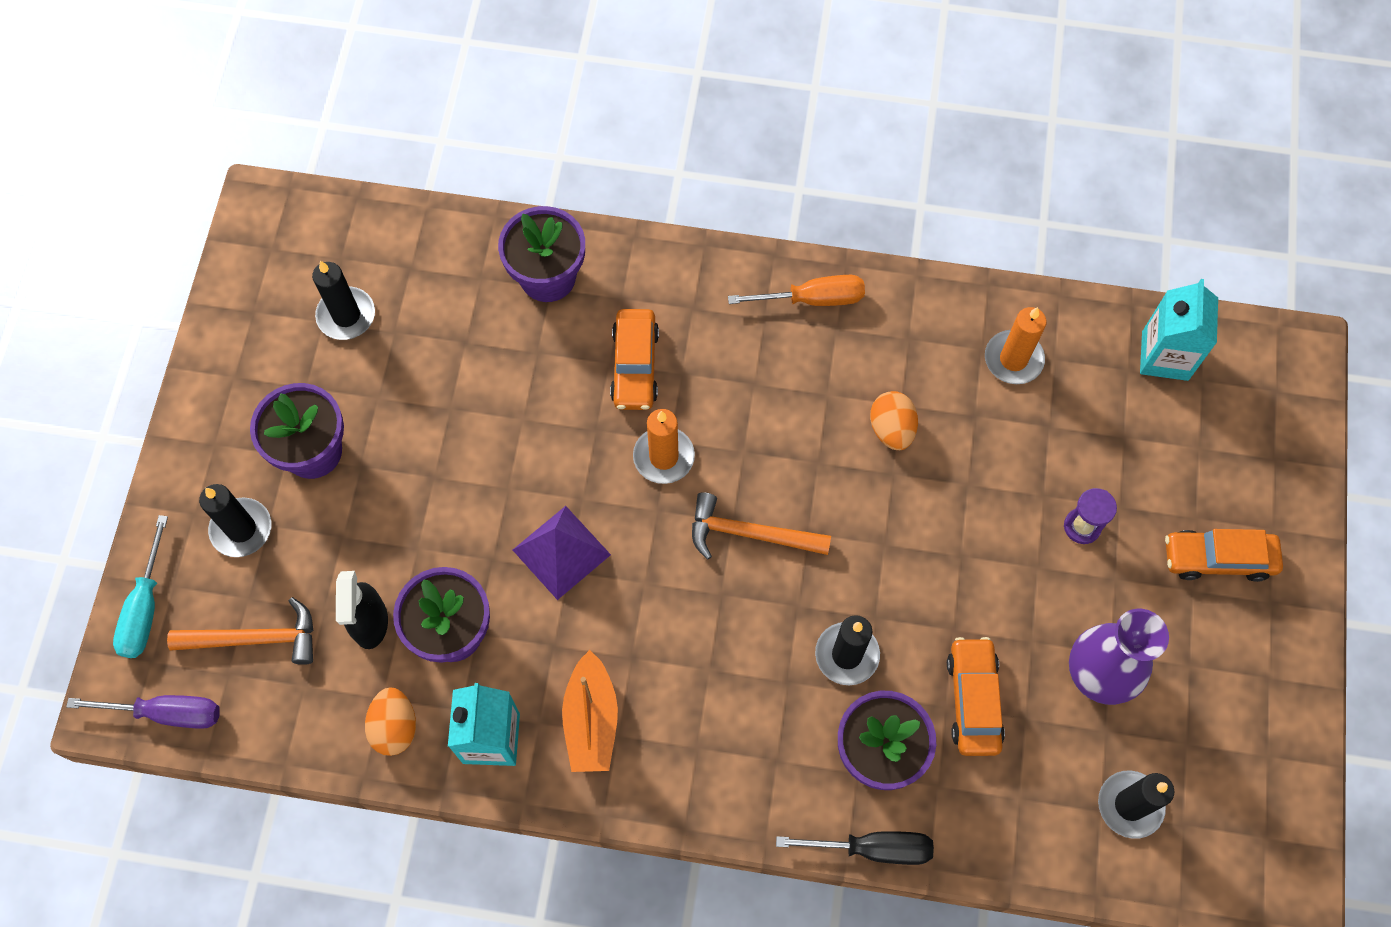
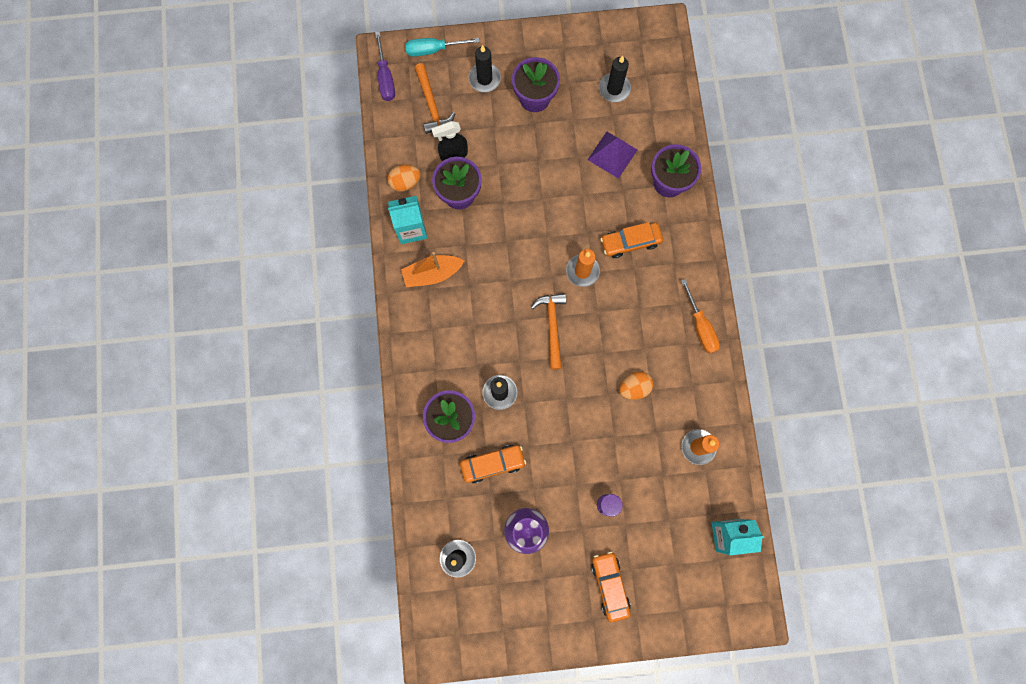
camera: 75 degrees right, 10 degrees up
purple pyramid [513,506,611,600] -> purple pyramid moved to [588,132,637,179]
black screwdriver [776,831,934,865] -> none

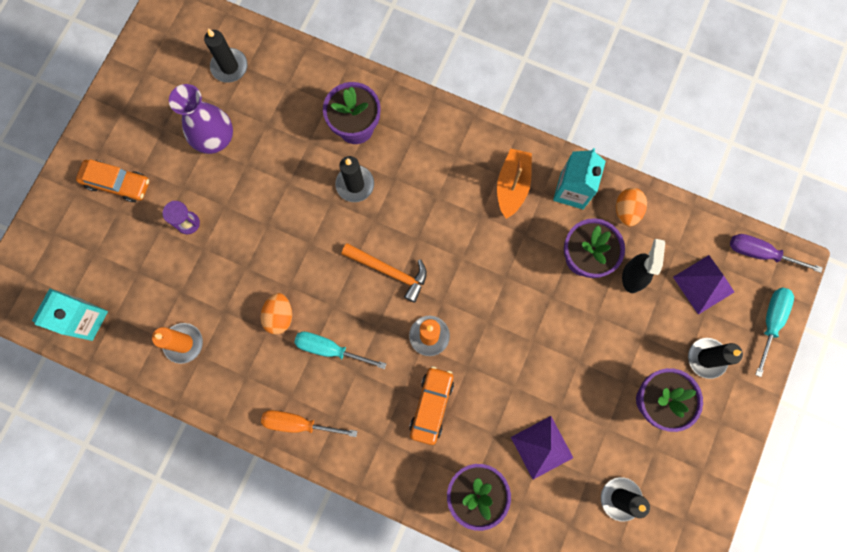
camera: 120 degrees right, 0 degrees up
orange hammer [415,63,455,134] -> purple pyramid [673,255,734,315]
orange car [460,445,526,483] -> none
none -> turquoise screwdriver [294,332,386,369]

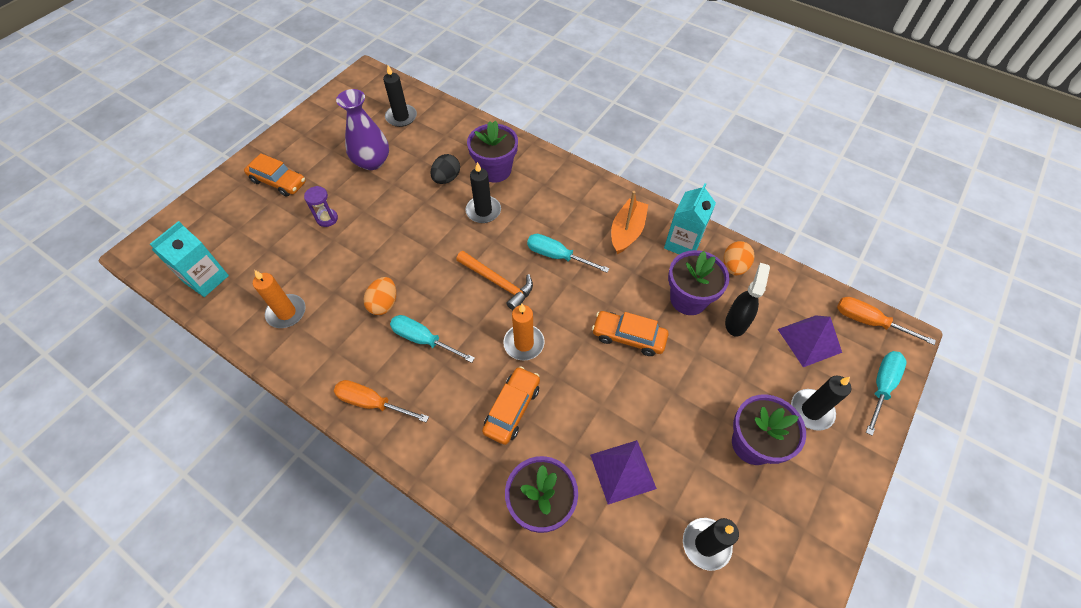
camera: 10 degrees right, 20 degrees down
purple screwdriver [730,234,823,273] -> orange screwdriver [837,297,936,345]
none -> black egg [430,154,460,184]
none -> turquoise screwdriver [527,234,609,273]
none -> orange car [592,311,669,356]

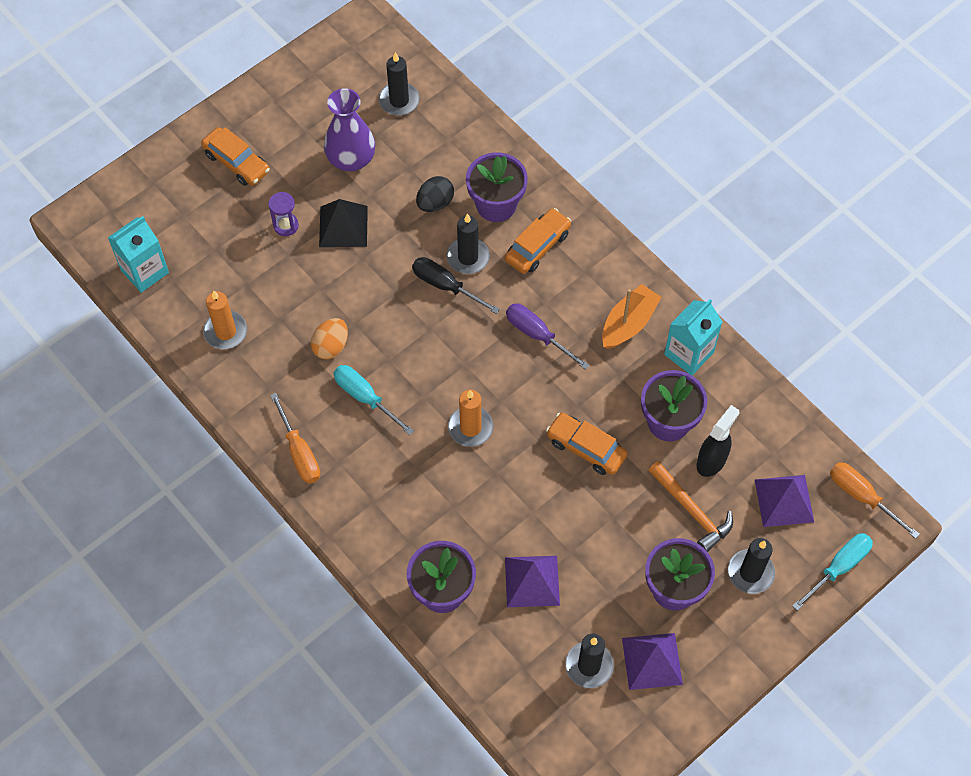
camera: 15 degrees right, 5 degrees up
orange screwdriver [334,380,429,422] -> orange screwdriver turned 150 degrees counterclockwise [270,393,320,484]
orange hammer [456,251,533,310] -> orange hammer moved to [648,461,733,552]
orange car [482,366,540,445] -> orange car moved to [505,208,571,274]
turquoise screwdriver [527,234,609,273] -> purple screwdriver [506,304,590,370]
orange egg [724,241,754,275] -> none
none -> black pyramid [319,199,368,247]
none -> black screwdriver [412,257,500,314]
none -> purple pyramid [622,633,683,690]

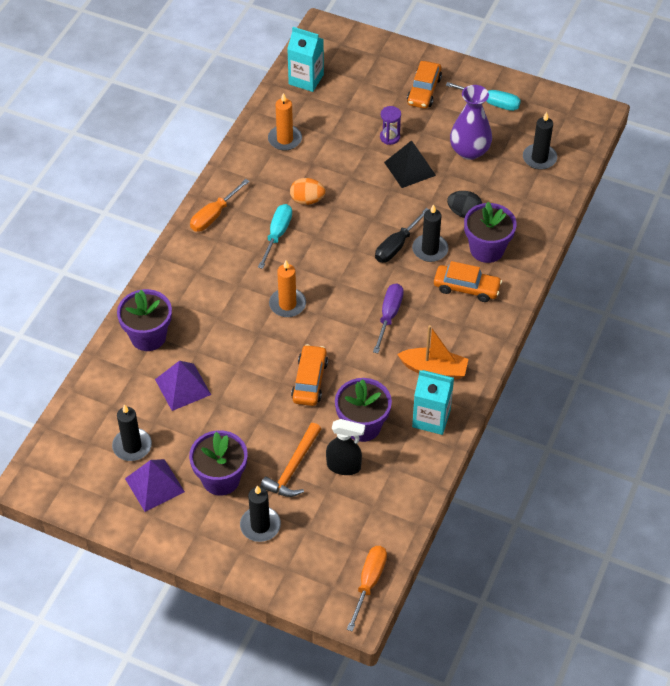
camera: 65 degrees right, 10 degrees down
black screwdriver [412,257,500,314] -> black screwdriver turned 150 degrees counterclockwise [375,208,429,263]
purple pyramid [755,475,814,527] -> none
turquoise screwdriver [792,533,873,611] -> turquoise screwdriver moved to [446,82,521,111]

